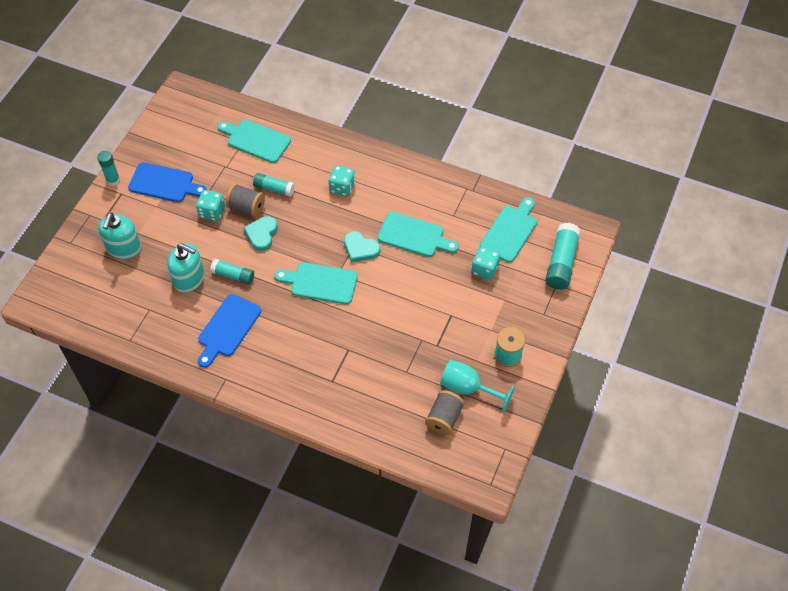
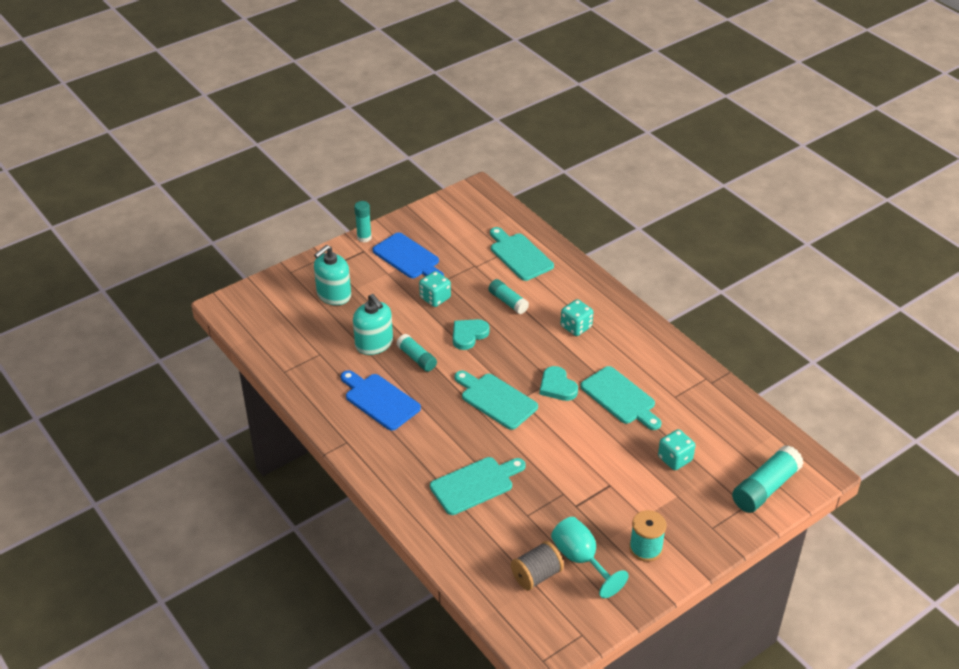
camera: 30 degrees right, 15 degrees down
blue cutting board [198,294,261,368] -> blue cutting board turned 75 degrees clockwise [341,370,421,430]
grey spool [226,184,265,217] -> none
turquoise cutting board [480,197,537,263] -> turquoise cutting board moved to [430,457,526,515]

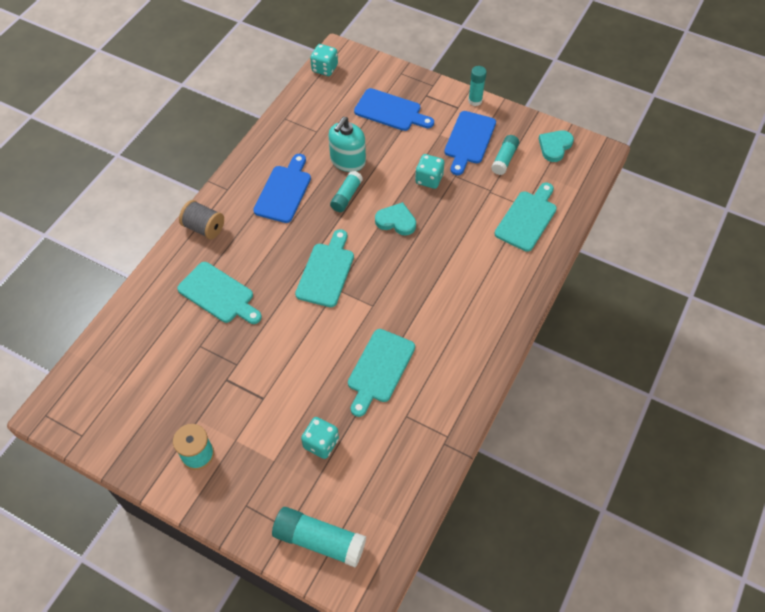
camera: 65 degrees right, 15 degrees up
turquoise soap dispenser [314,245,351,305] -> blue cutting board [354,88,434,131]
turquoise glue stick [488,279,529,314] -> turquoise glue stick moved to [491,135,519,175]
grey spool [511,541,564,591] -> grey spool moved to [179,200,224,240]
turquoise heart [540,366,578,401] -> turquoise heart moved to [538,130,574,162]
turquoise goblet [551,517,629,598] -> none
turquoise dice [561,299,593,336] -> turquoise dice moved to [310,44,338,76]

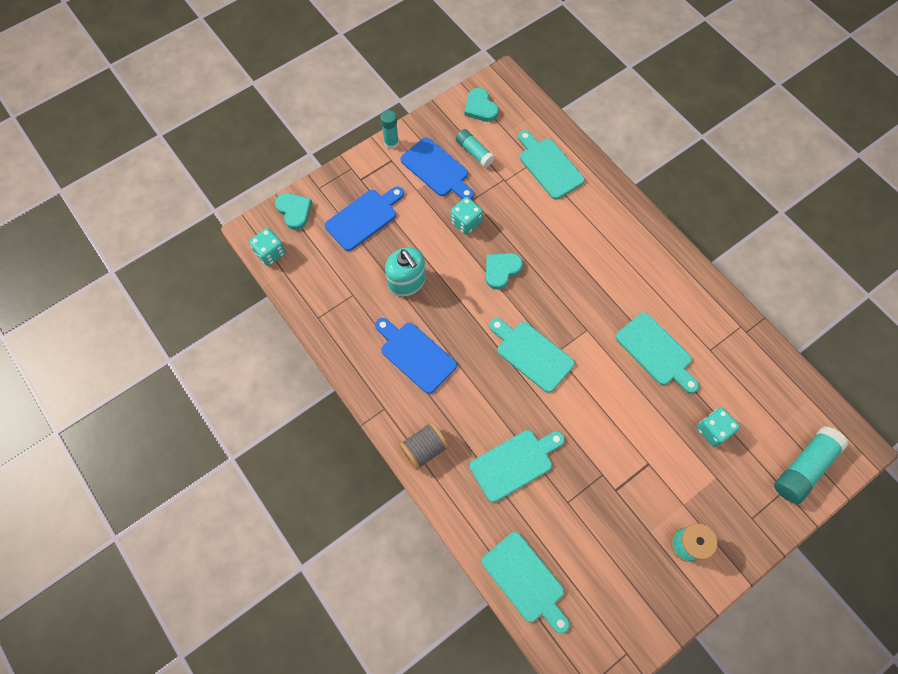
camera: 65 degrees left, 10 degrees up
turquoise glue stick [330,171,363,212] -> none
none -> turquoise heart [275,193,312,230]
none -> turquoise cutting board [482,532,570,634]

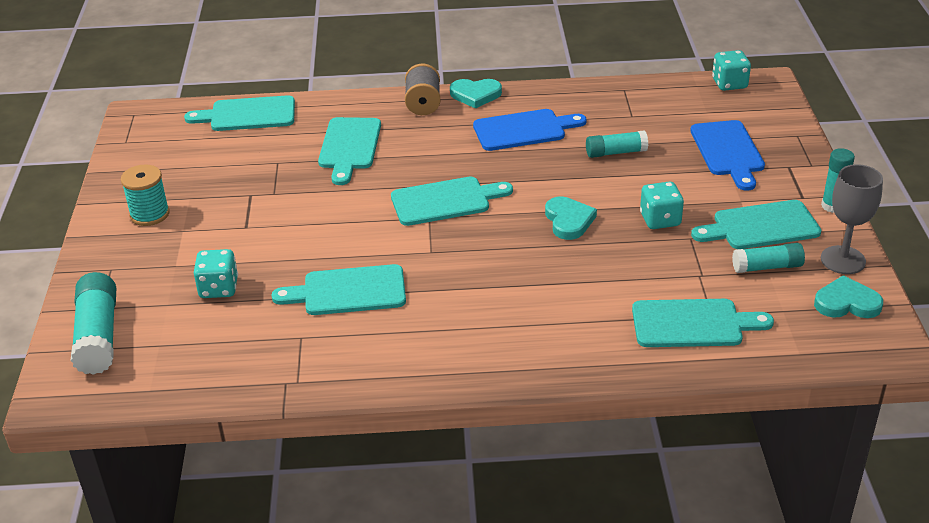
camera: 125 degrees right, 30 degrees down
turquoise heart [275,193,312,230] -> turquoise heart moved to [450,79,502,109]
turquoise soap dispenser [385,247,426,297] -> turquoise glue stick [586,130,648,158]
blue cutting board [400,137,474,200] -> turquoise cutting board [691,200,821,249]
none -> grey goblet [821,164,883,274]

